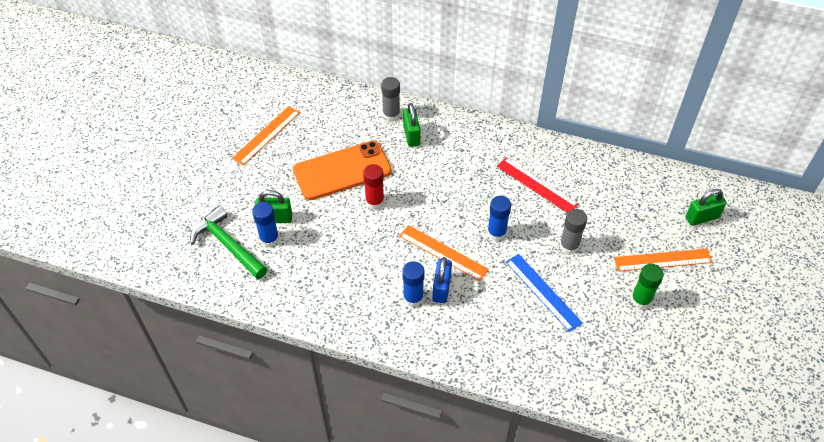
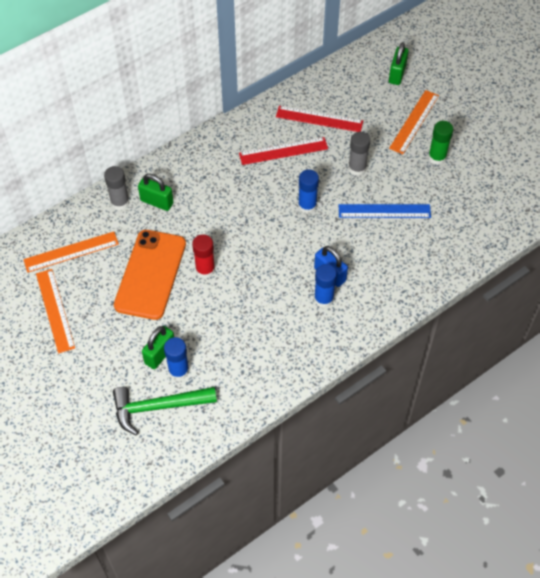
camera: 55 degrees left, 5 degrees up
orange ruler [399,225,489,281] -> orange ruler moved to [23,232,119,273]
none -> red ruler [276,106,363,132]

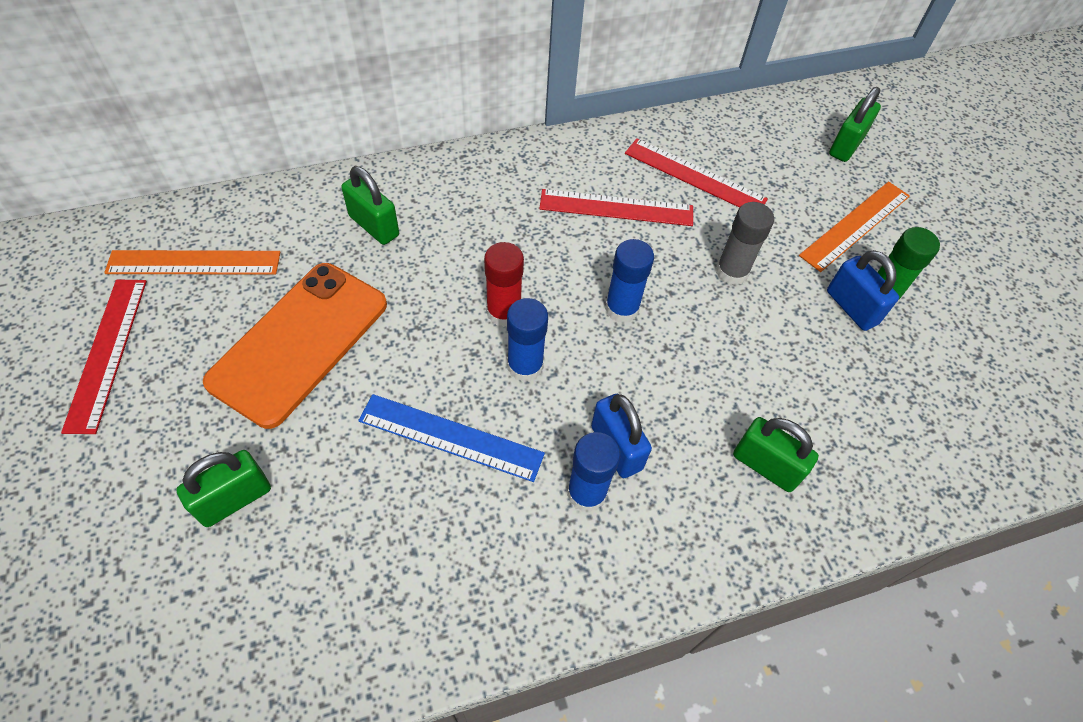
camera: 15 degrees right, 0 degrees up
orange ruler [36,269,75,353] -> red ruler [61,279,147,434]
grey glue stick [104,166,129,210] -> none
green hammer [113,387,217,435] -> none
blue glue stick [164,337,189,380] -> blue glue stick moved to [507,298,548,382]
red glue stick [192,234,215,278] -> red glue stick moved to [484,242,524,327]
blue ruler [339,204,431,218] -> blue ruler moved to [358,394,545,482]
none -> green padlock [733,417,819,492]
none -> blue padlock [827,250,899,331]

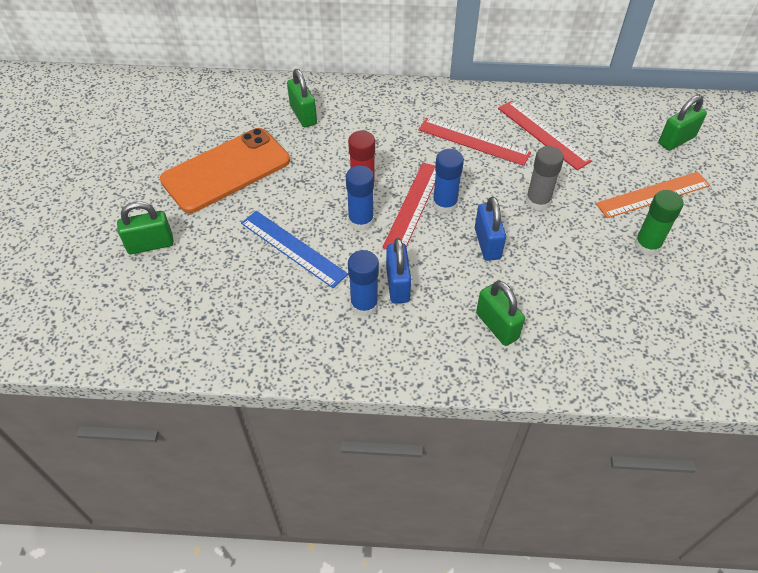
camera: 25 degrees right, 5 degrees down
red ruler [61,279,147,434] -> red ruler moved to [383,163,436,249]
orange ruler [104,250,280,275] -> none
blue padlock [827,250,899,331] -> blue padlock moved to [475,197,506,261]

